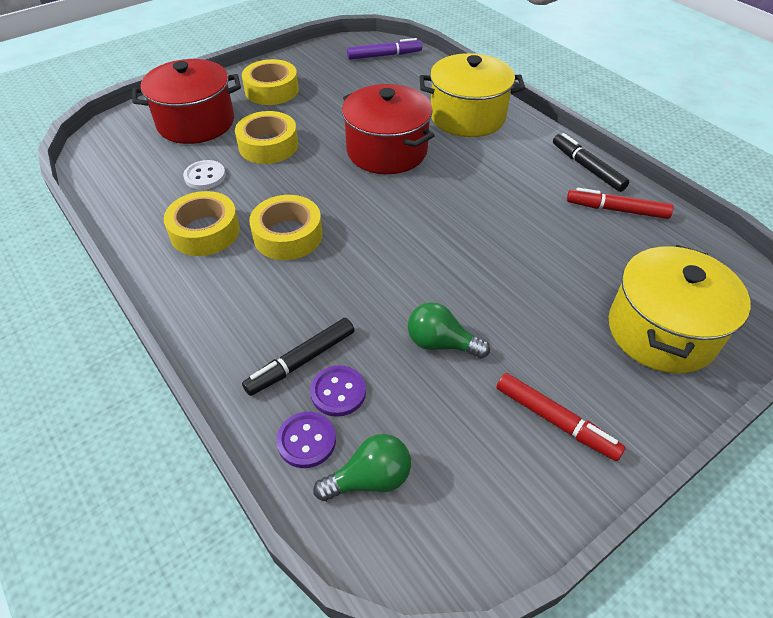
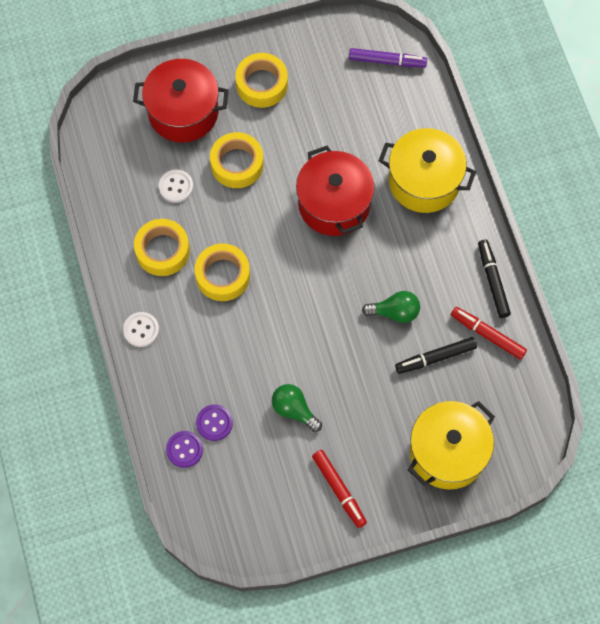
camera: 20 degrees right, 20 degrees up
black marker [242,318,354,396] -> black marker moved to [395,337,477,374]
green light bulb [313,434,411,501] -> green light bulb moved to [362,291,420,323]
none -> white button [123,312,159,347]

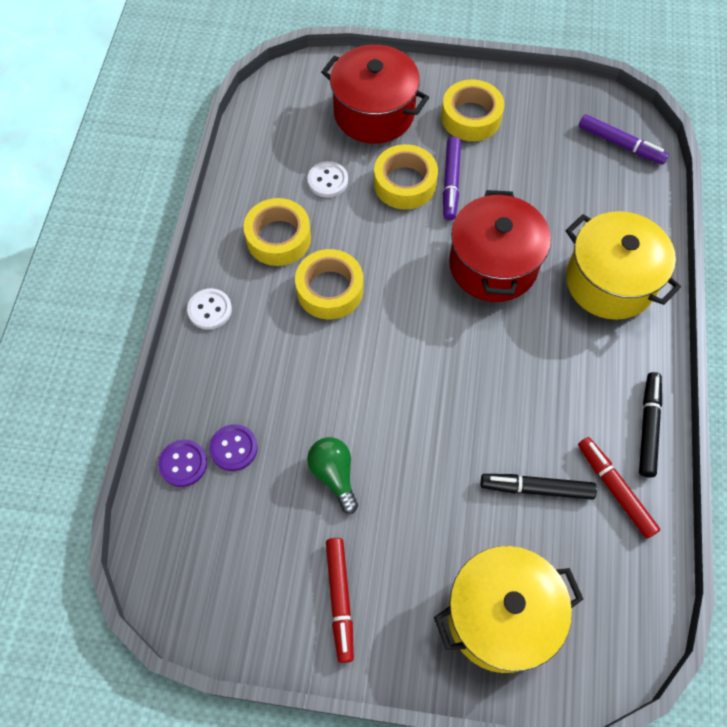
camera: 25 degrees right, 5 degrees down
green light bulb [362,291,420,323] -> none
none -> purple marker [443,137,461,220]

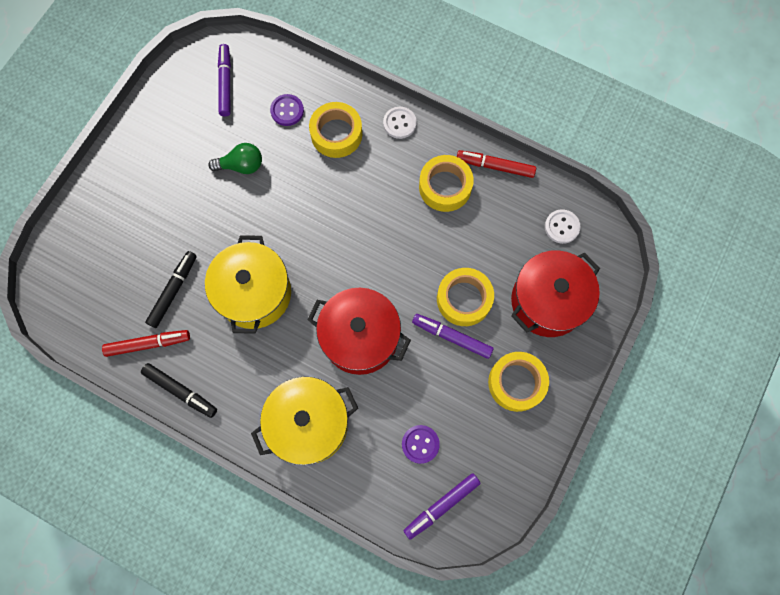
camera: 110 degrees right, 10 degrees up
purple button [158,439,207,487] -> purple button moved to [402,425,440,464]
yellow tape [295,249,363,320] -> yellow tape moved to [309,102,362,158]
white button [307,161,348,198] -> white button moved to [545,209,580,244]
red marker [326,538,354,663] -> red marker moved to [457,150,536,178]
yellow pot [434,546,583,673] -> yellow pot moved to [205,235,291,334]
none -> purple marker [218,44,231,116]

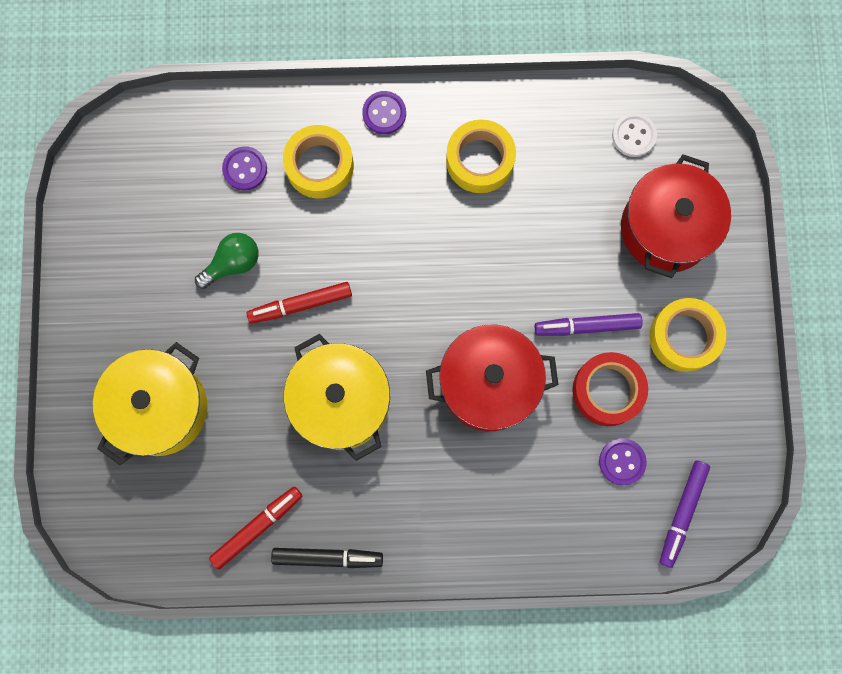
camera: 30 degrees left, 5 degrees up
black marker [145,251,197,328] -> none
purple marker [218,44,231,116] -> none
yellow pot [251,377,358,465] -> yellow pot moved to [93,342,208,465]
white button [383,107,417,139] -> purple button [362,91,406,134]
yellow tape [437,268,494,326] -> none
red marker [457,150,536,178] -> red marker moved to [247,282,352,324]
none -> red tape [572,352,648,426]

